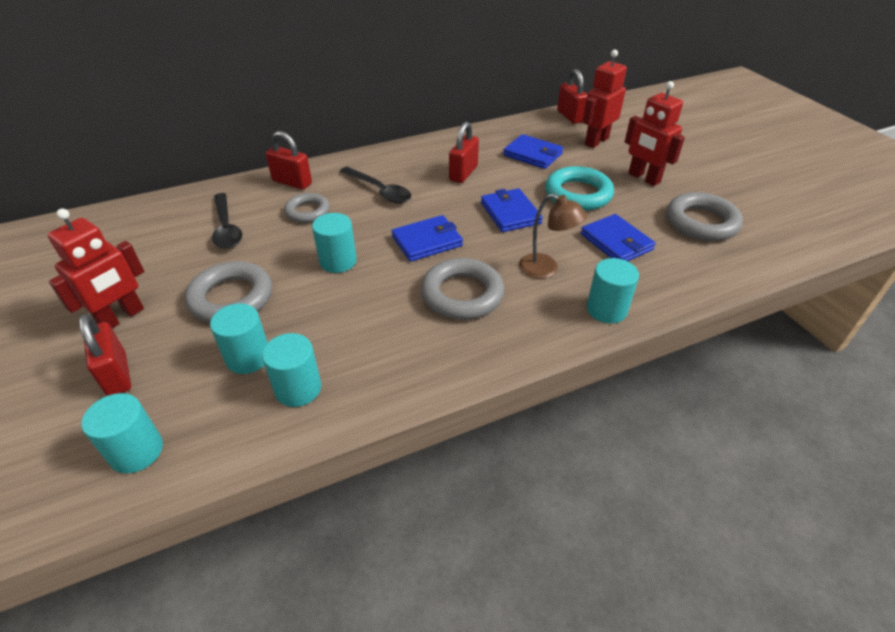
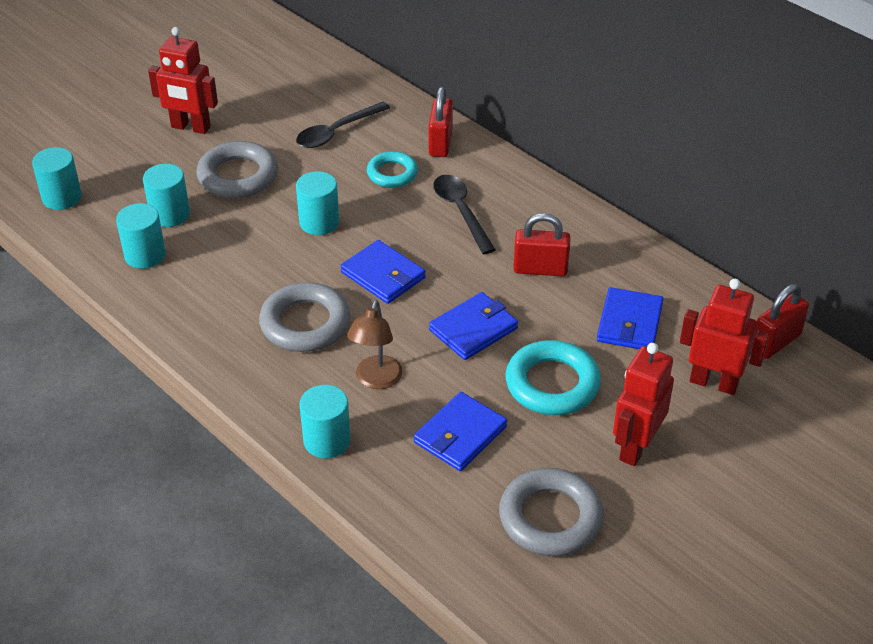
camera: 70 degrees right, 0 degrees up
red padlock [79,314,131,396] -> none
grey ring [284,193,330,223] -> turquoise ring [367,151,418,188]
black spoon [340,167,411,203] -> black spoon turned 135 degrees clockwise [433,175,496,254]

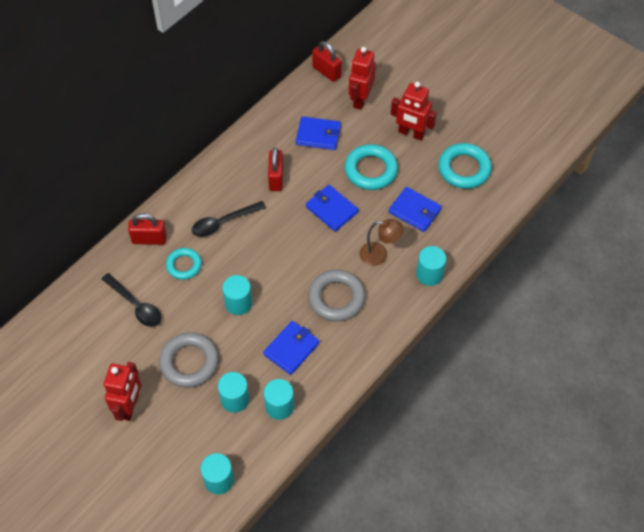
camera: 95 degrees left, 15 degrees up
blue wallet [341,240,426,304] -> blue wallet moved to [263,321,320,375]
grey ring [499,468,604,557] -> turquoise ring [438,143,492,189]

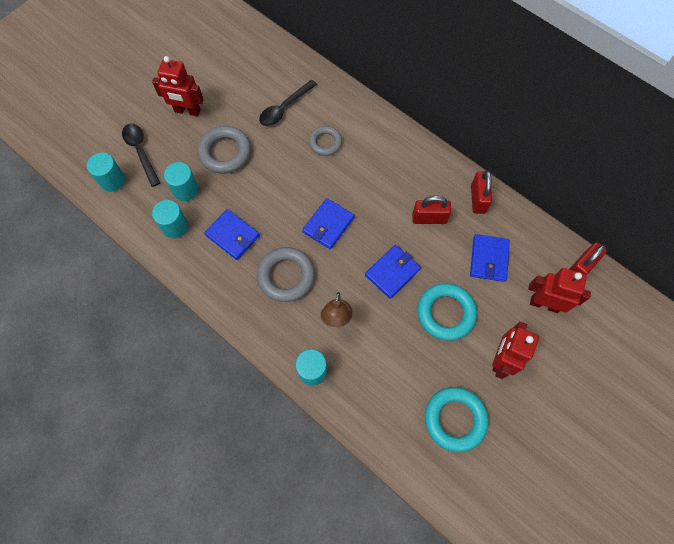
camera: 90 degrees right, 10 degrees up
red padlock [128,213,167,245] -> red padlock moved to [471,170,492,214]
turquoise ring [166,248,202,280] -> grey ring [309,126,342,156]
black spoon [192,201,266,237] -> black spoon moved to [122,123,160,187]
turquoise cylinder [222,275,252,315] -> none
blue wallet [389,187,442,232] -> blue wallet moved to [302,198,355,250]

